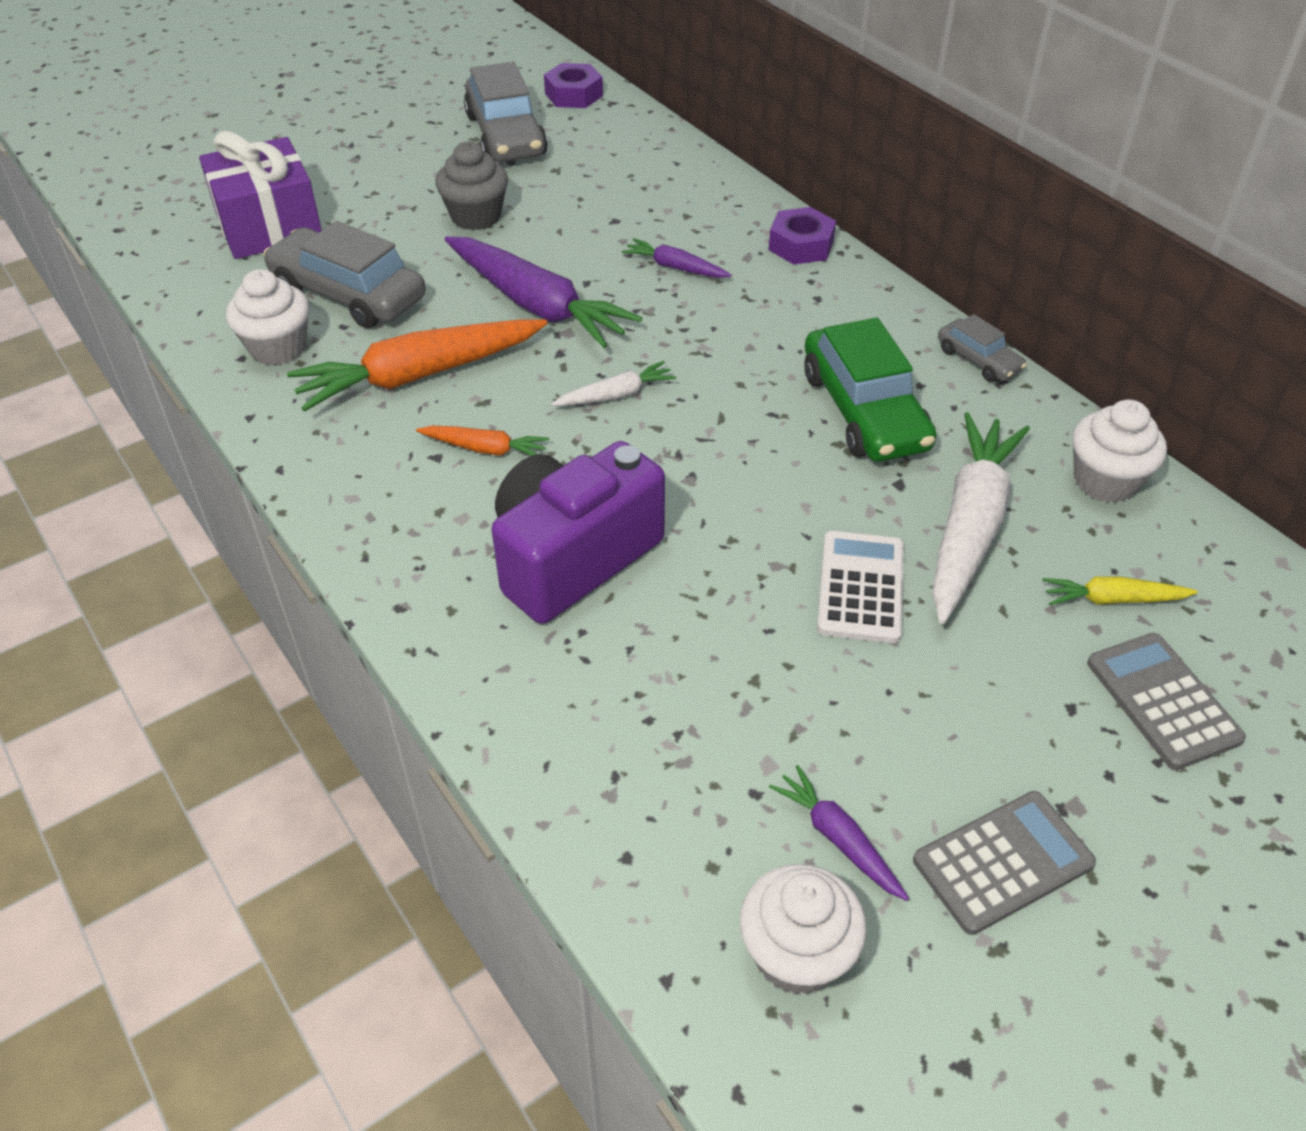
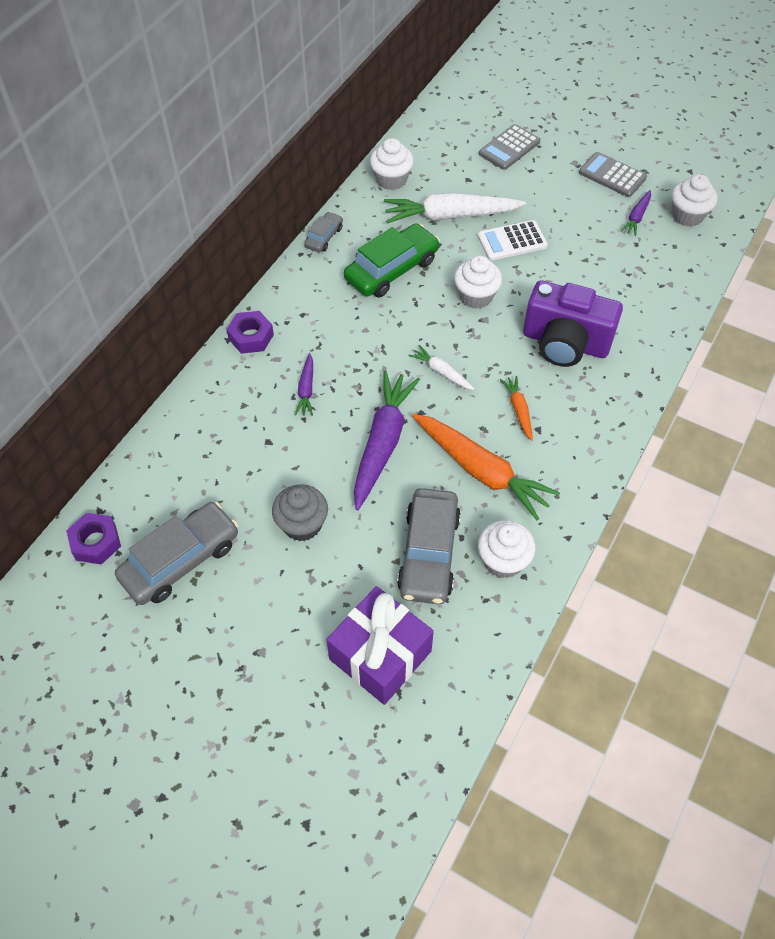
camera: 115 degrees left, 10 degrees up
yellow carrot [1042,576,1198,605] -> none
none -> white cupcake [454,256,502,309]

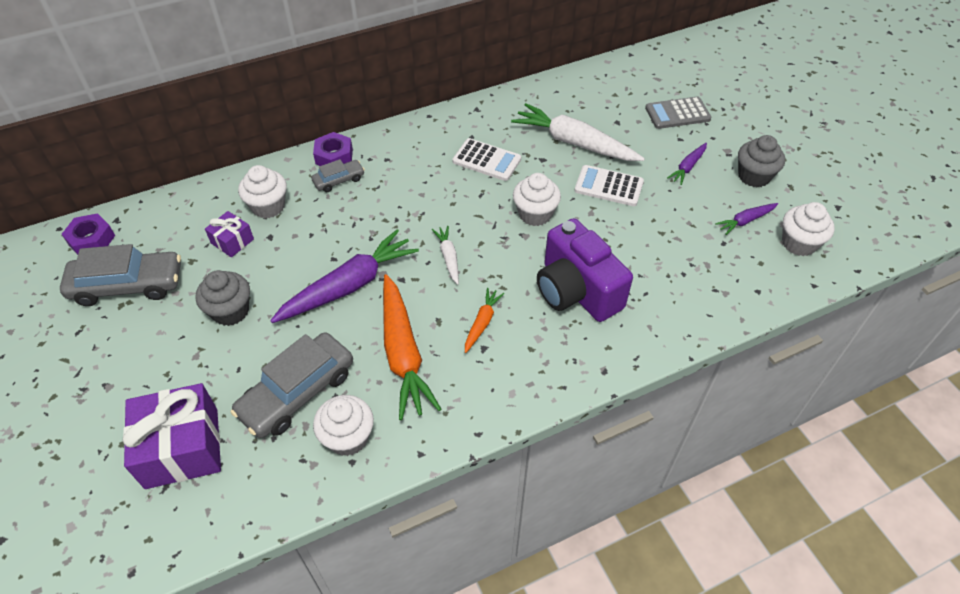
camera: 35 degrees right, 5 degrees down
purple carrot [295,353,313,416] -> purple carrot moved to [667,143,707,185]
grey car [304,212,343,252] -> grey car moved to [311,159,365,192]
green car [344,223,440,298] -> white calculator [452,138,521,181]
white cupcake [370,138,414,190] -> white cupcake moved to [238,165,287,218]
grey calculator [579,152,647,197] -> grey cupcake [738,135,785,188]
none -> purple gift [205,211,254,257]

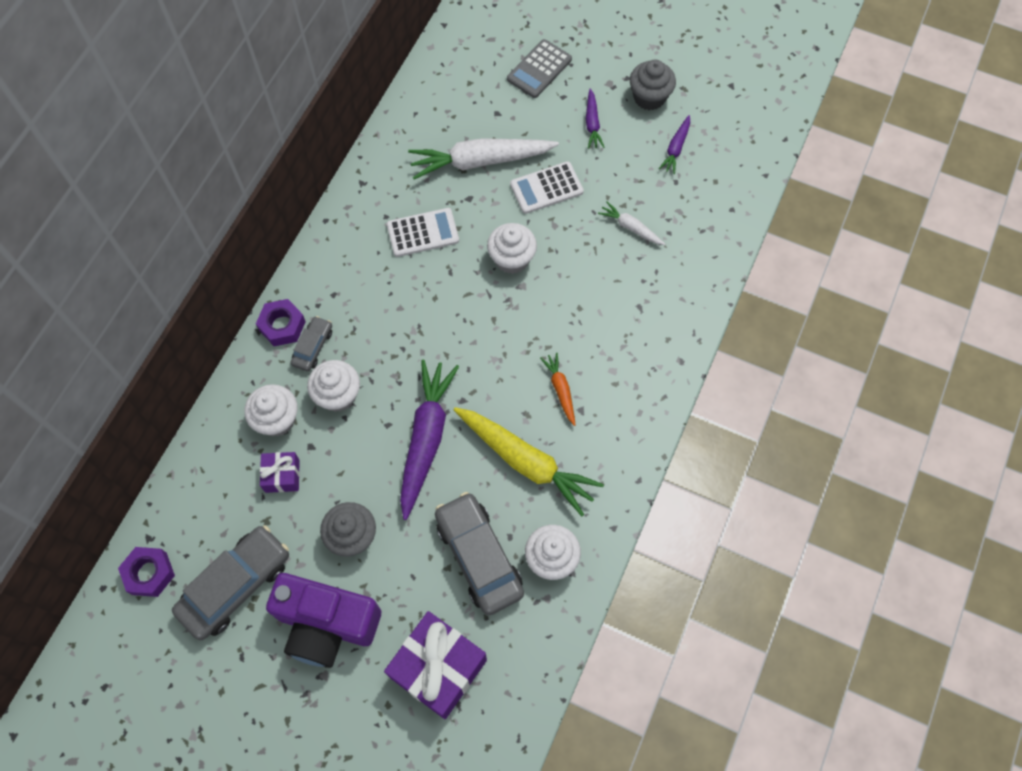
camera: 40 degrees left, 15 degrees up
grey car [231,332,353,438] -> grey car turned 150 degrees clockwise [435,492,524,615]
orange carrot [383,274,441,420] -> yellow carrot [454,407,604,517]
white carrot [432,226,459,285] -> white carrot moved to [598,202,665,245]
purple camera [537,218,633,322] -> purple camera moved to [266,573,381,668]
white cupcake [782,202,835,256] -> white cupcake moved to [307,360,360,412]

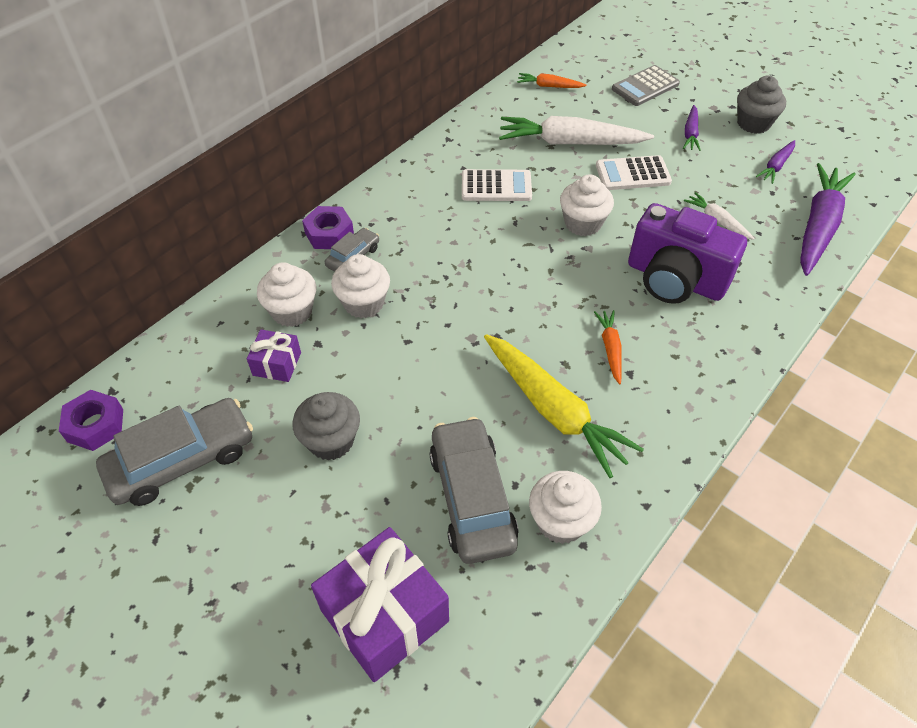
camera: 15 degrees right, 15 degrees down
purple camera [266,573,381,668] -> purple camera moved to [628,203,747,304]
purple carrot [400,360,459,520] -> purple carrot moved to [800,163,856,276]
none -> orange carrot [517,73,587,88]

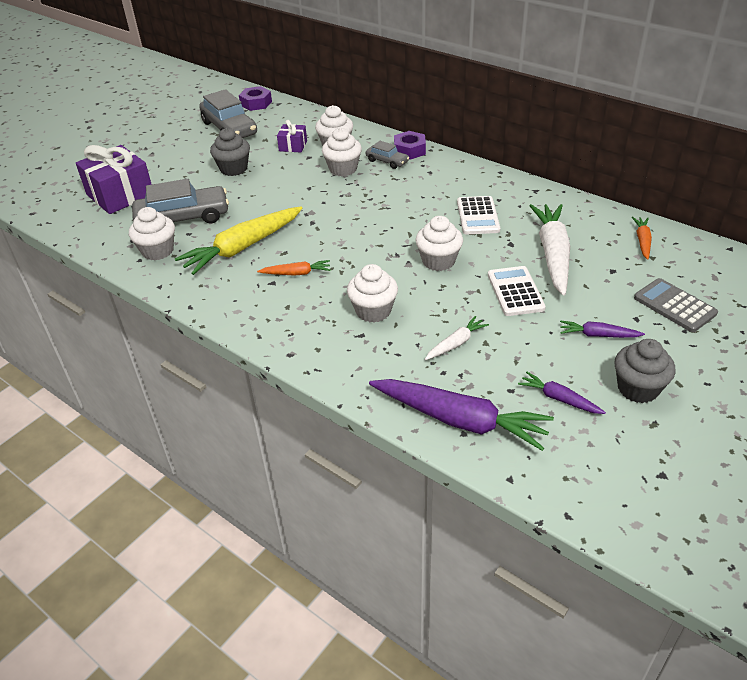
camera: 90 degrees right, 10 degrees down
purple camera [628,203,747,304] -> white cupcake [347,264,398,323]

